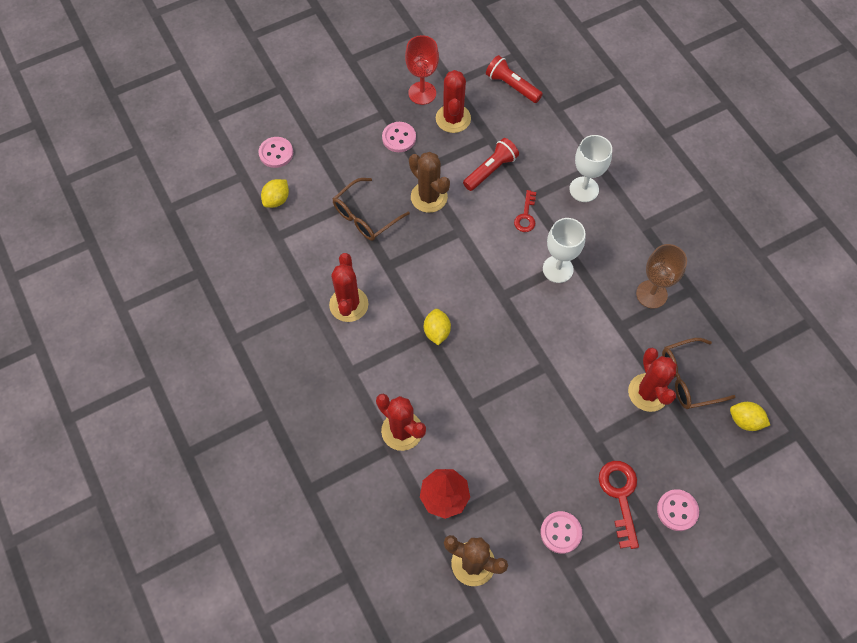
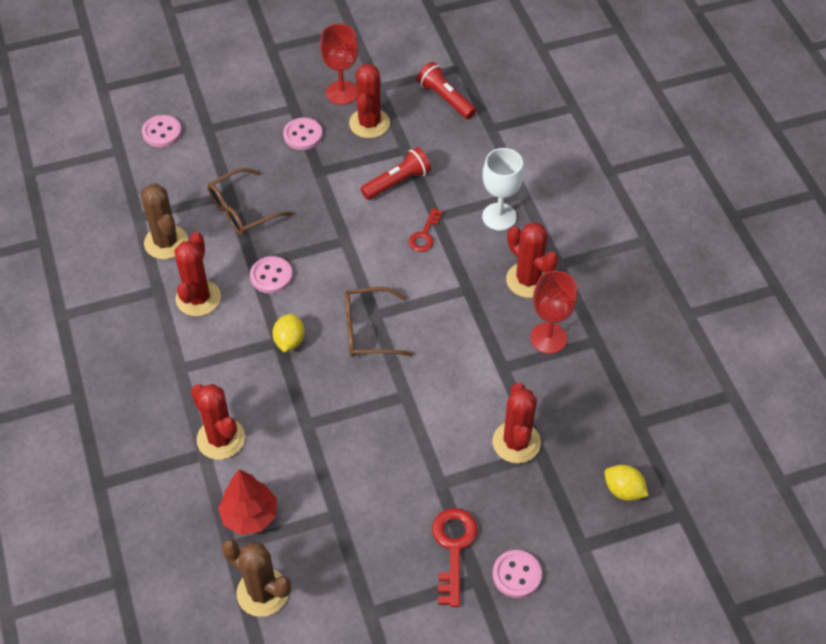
camera: 10 degrees right, 10 degrees down
yellow lemon [261,179,289,208] -> none
brown cactus [409,152,450,213] -> brown cactus moved to [141,184,188,259]
pink button [540,511,582,554] -> pink button moved to [250,256,292,293]
white goblet [543,218,585,283] -> none
brown goblet [636,244,687,309] -> red goblet [530,271,577,354]
brown glasses [662,338,736,409] -> brown glasses moved to [345,287,413,357]
none -> red cactus [506,222,558,298]

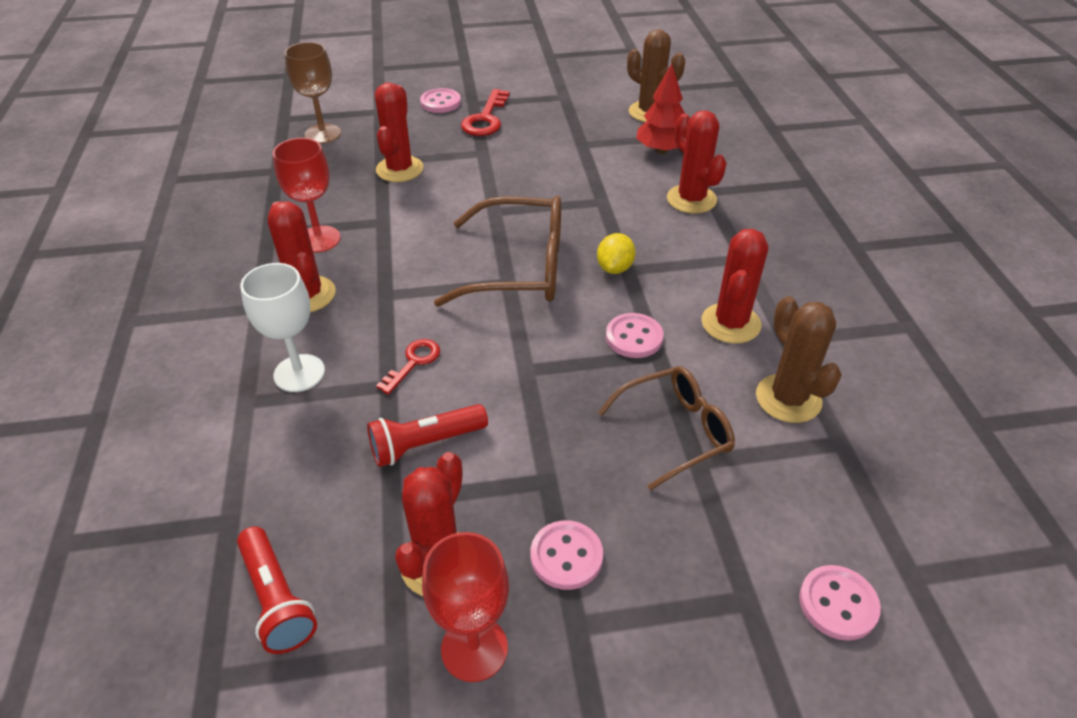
camera: 170 degrees left, 10 degrees down
brown glasses [345,287,413,357] -> brown glasses [434,196,561,307], size x1.52
yellow lemon [604,465,648,501] -> brown goblet [284,42,341,144]

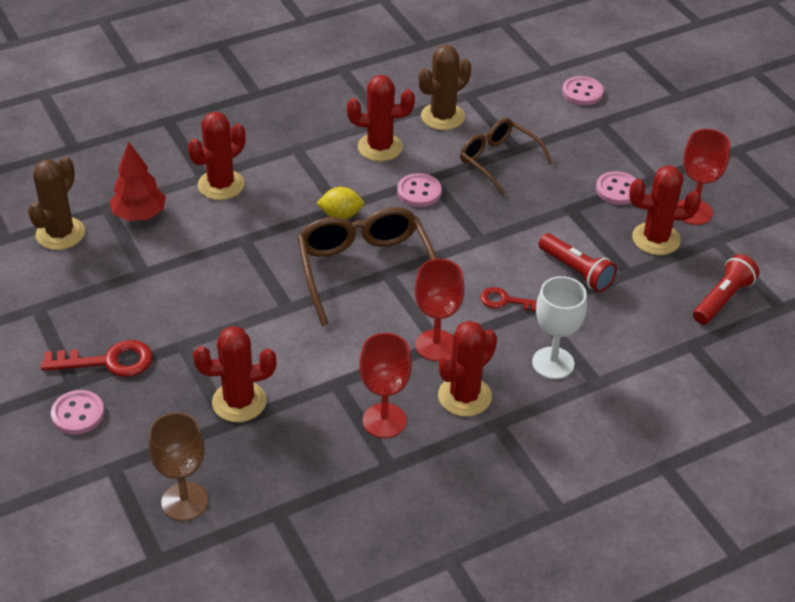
camera: 110 degrees left, 0 degrees up
none -> red goblet [414,259,465,361]

